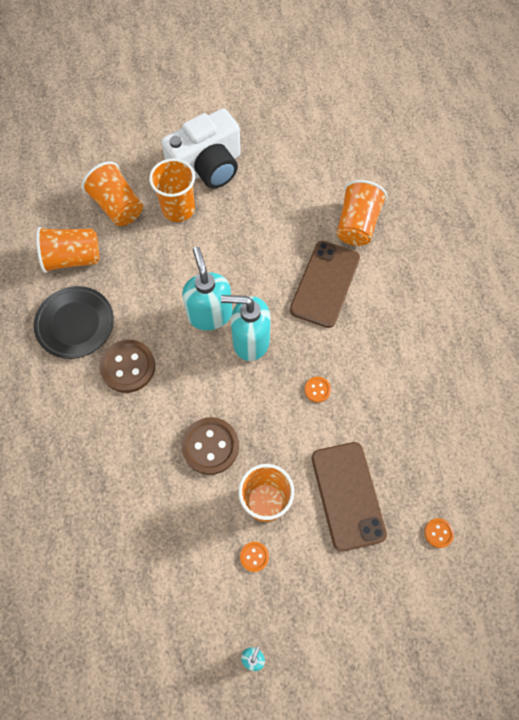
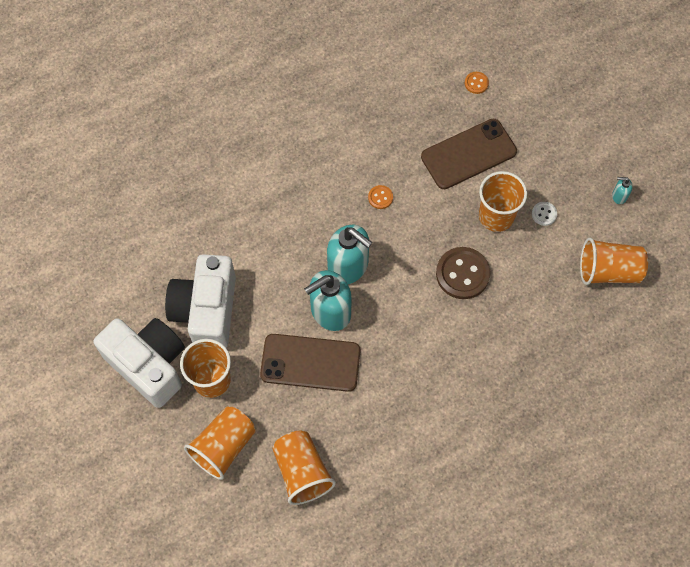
camera: 105 degrees left, 0 degrees up
black plate [34,286,114,359] -> none
brown button [100,340,155,393] -> none
turquoise soap dispenser [221,295,271,361] -> turquoise soap dispenser turned 45 degrees counterclockwise [327,225,372,284]
orange button [240,542,269,572] -> white button [532,202,557,226]
brown phone [290,241,360,328] -> brown phone moved to [260,334,361,392]
orange cup [337,180,387,246] -> orange cup moved to [580,238,648,285]
none -> white camera [165,254,236,348]

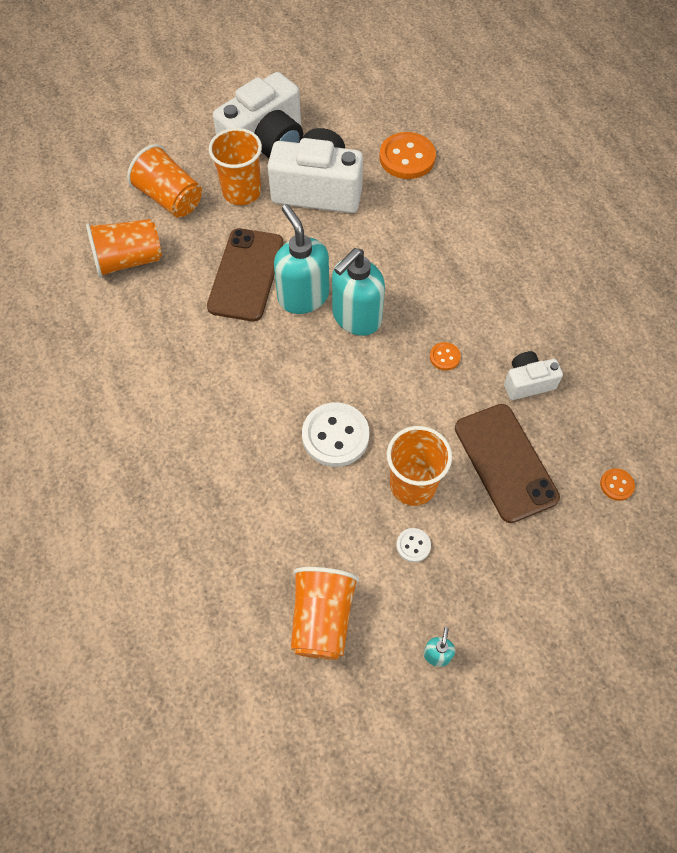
camera: 95 degrees right, 5 degrees down
brown button [436,247,490,299] -> white button [302,402,369,467]
none -> orange button [380,132,436,179]
none -> white camera [504,351,563,400]

